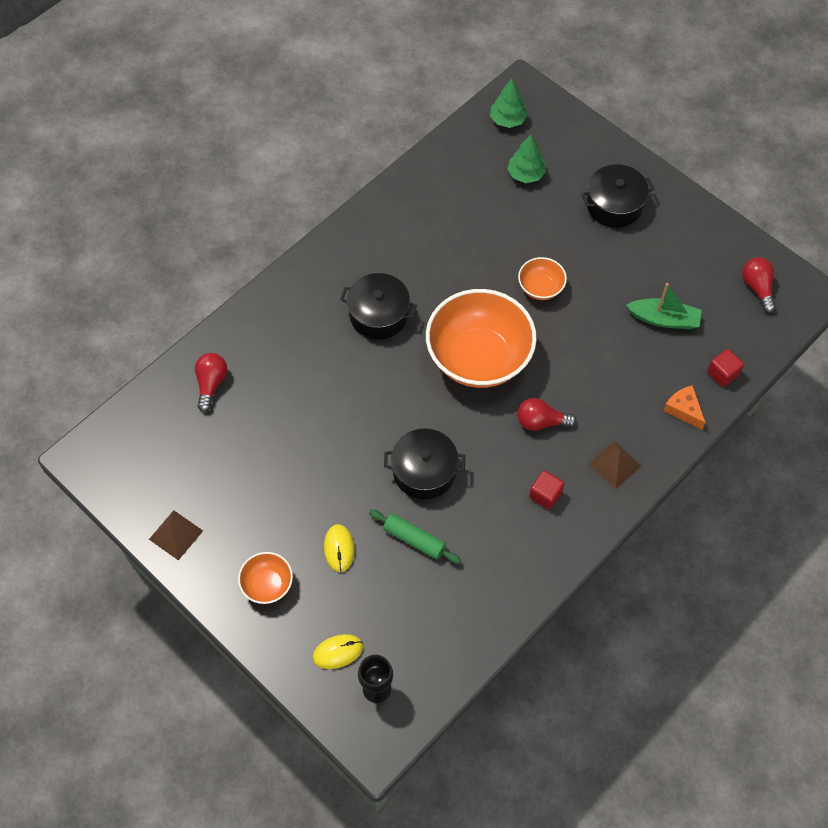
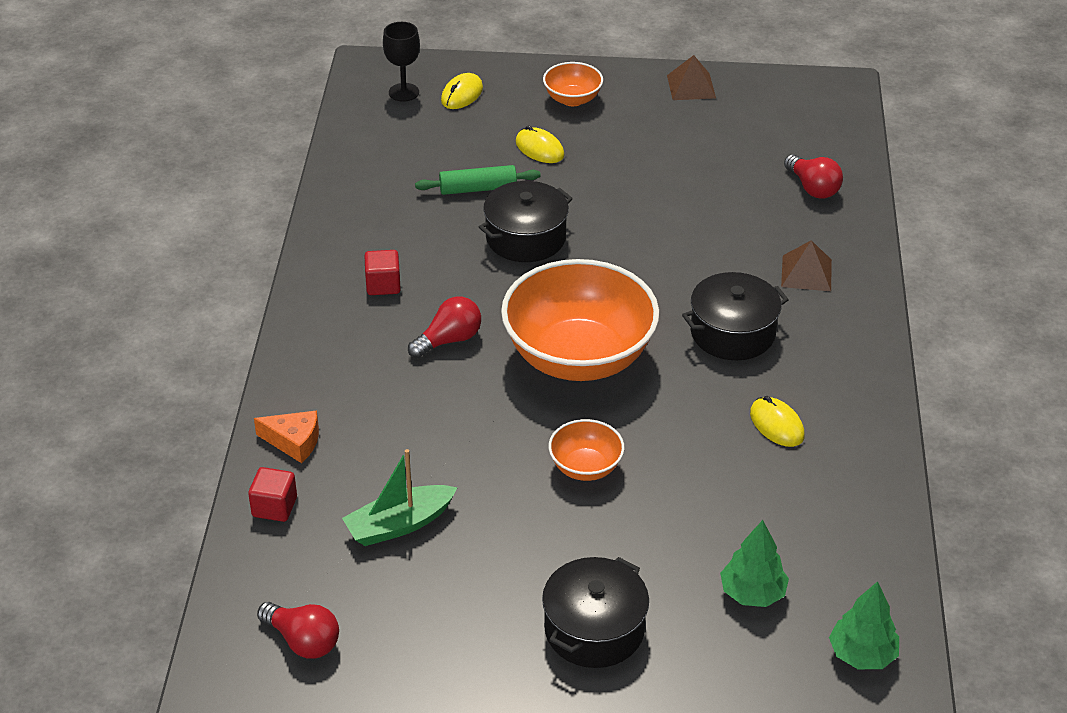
camera: 140 degrees right, 20 degrees down
brown pyramid [589,441,641,489] -> brown pyramid moved to [781,240,832,291]
none -> yellow mouse [750,396,805,447]

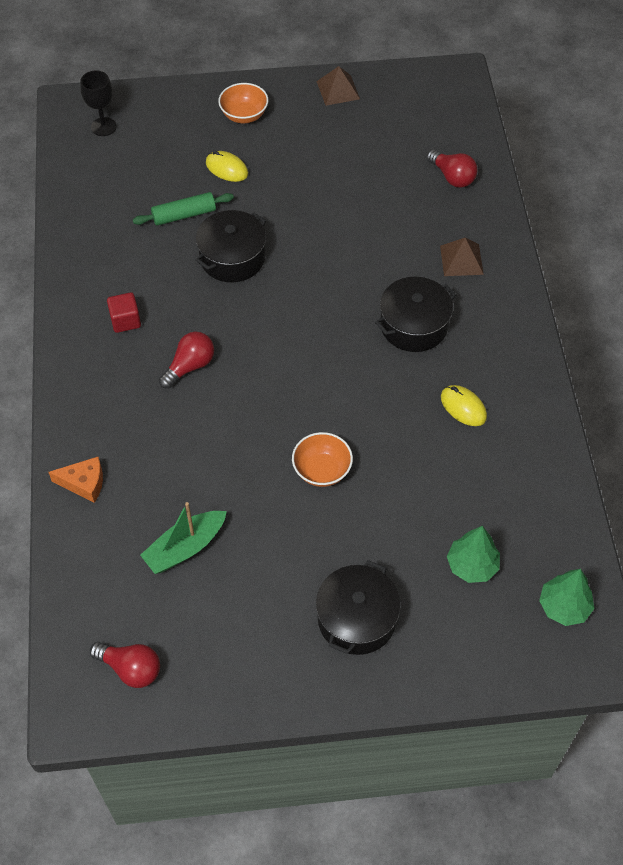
camera: 10 degrees left, 15 degrees up
red cube [248,467,297,522] -> none
yellow mouse [441,73,483,109] -> none
orange bowl [501,259,659,381] -> none

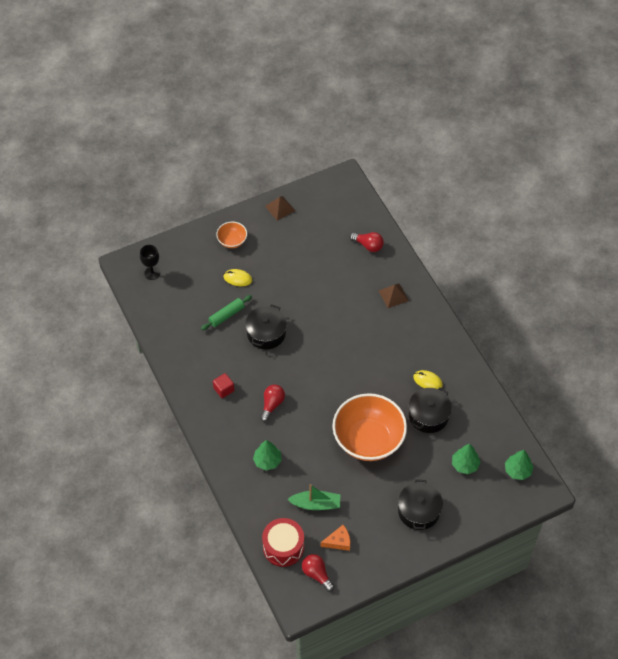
camera: 20 degrees left, 0 degrees up
orange cheese [49,457,103,503] -> orange cheese moved to [321,525,350,551]
red light bulb [90,642,160,688] -> red light bulb turned 135 degrees counterclockwise [302,554,334,592]
green boat [140,502,227,574] -> green boat turned 120 degrees counterclockwise [287,484,340,510]
orange bowl [292,432,353,487] -> orange bowl [332,393,407,461], size x2.18
black pot [375,277,456,352] -> black pot moved to [409,387,452,433]
none -> green tree [253,440,282,470]
none -> red drum [262,518,304,567]

